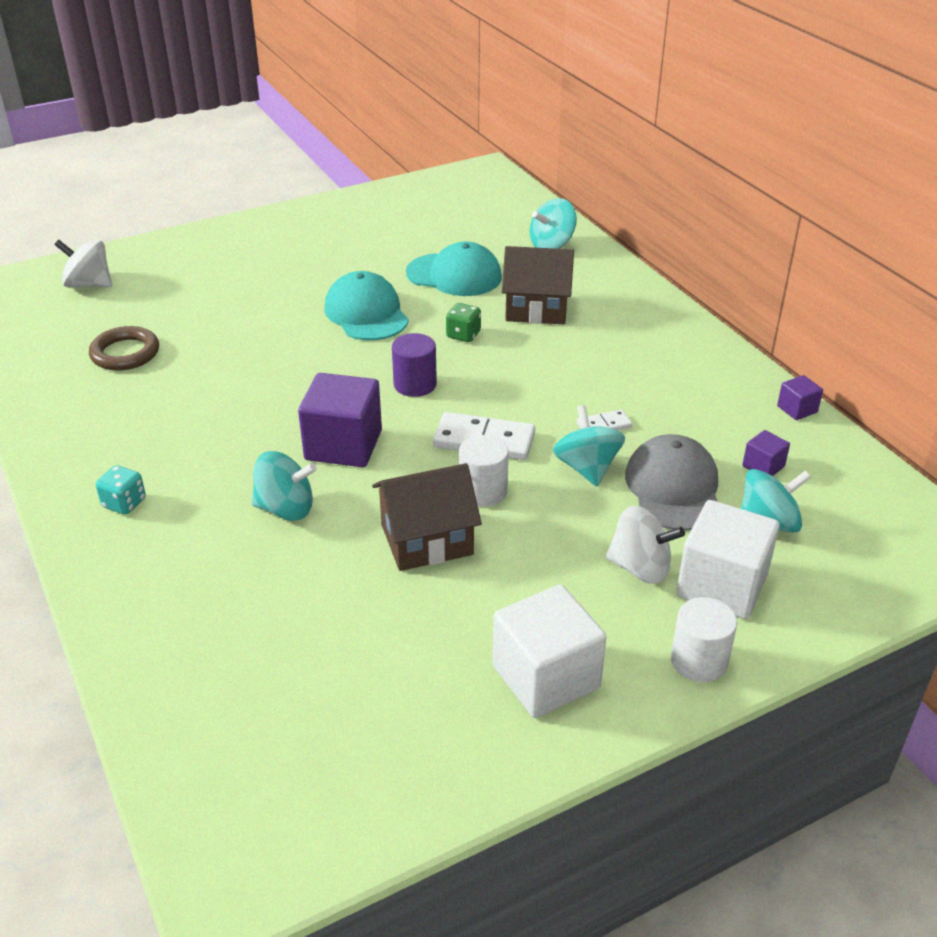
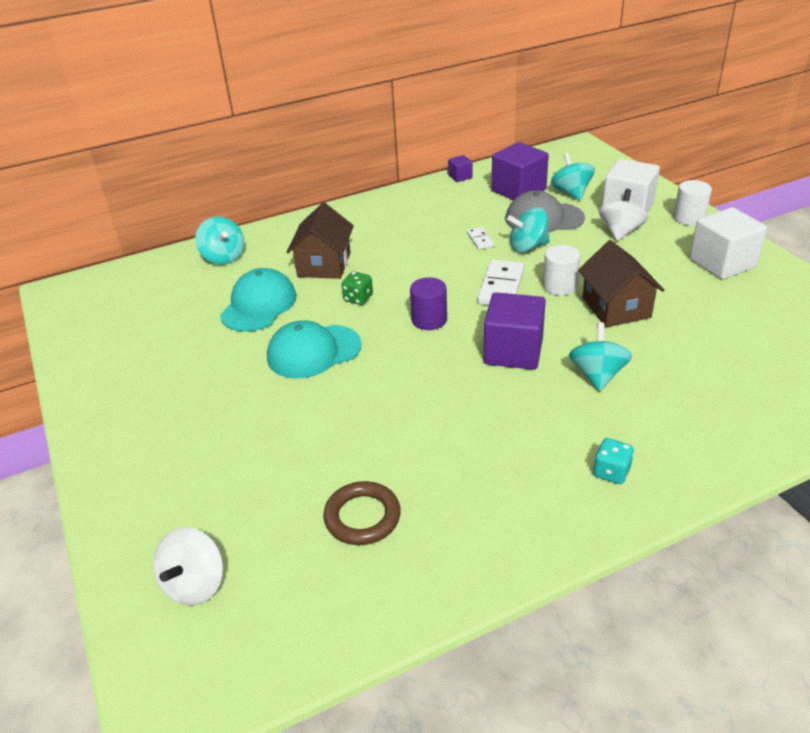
camera: 85 degrees left, 0 degrees up
purple cube [742,430,790,476] -> purple cube [491,142,549,200], size x2.11

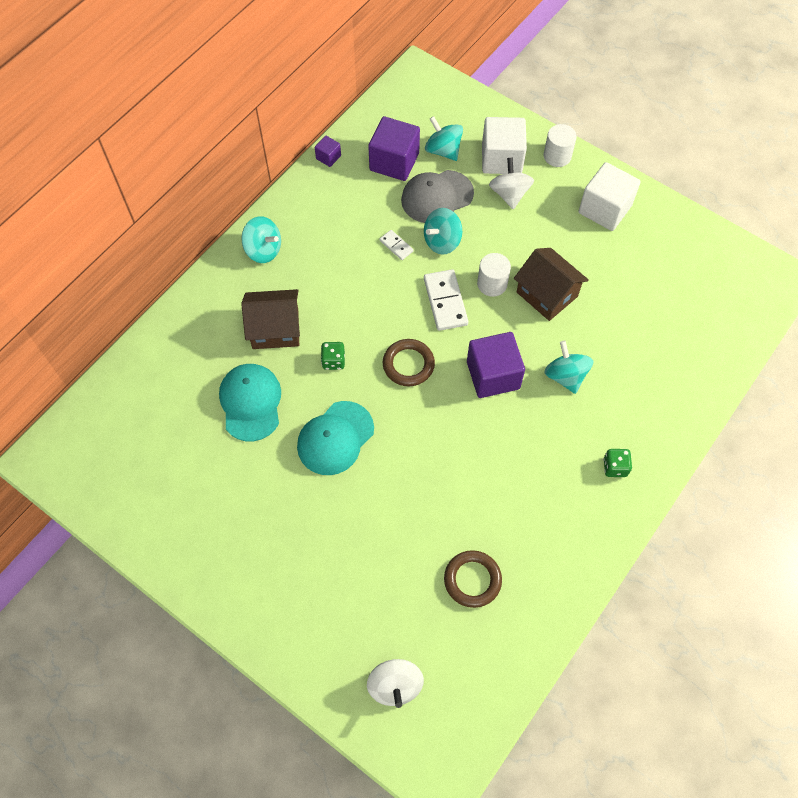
camera: 30 degrees left, 25 degrees up
turquoise spinning top [195,217,245,264] -> turquoise spinning top moved to [241,216,281,263]
brown house [286,202,354,279] -> brown house turned 75 degrees counterclockwise [241,289,300,349]
purple cylinder [410,277,447,330] -> brown ring [383,339,435,386]
turquoise dice [593,438,634,484] -> green dice [603,449,632,477]

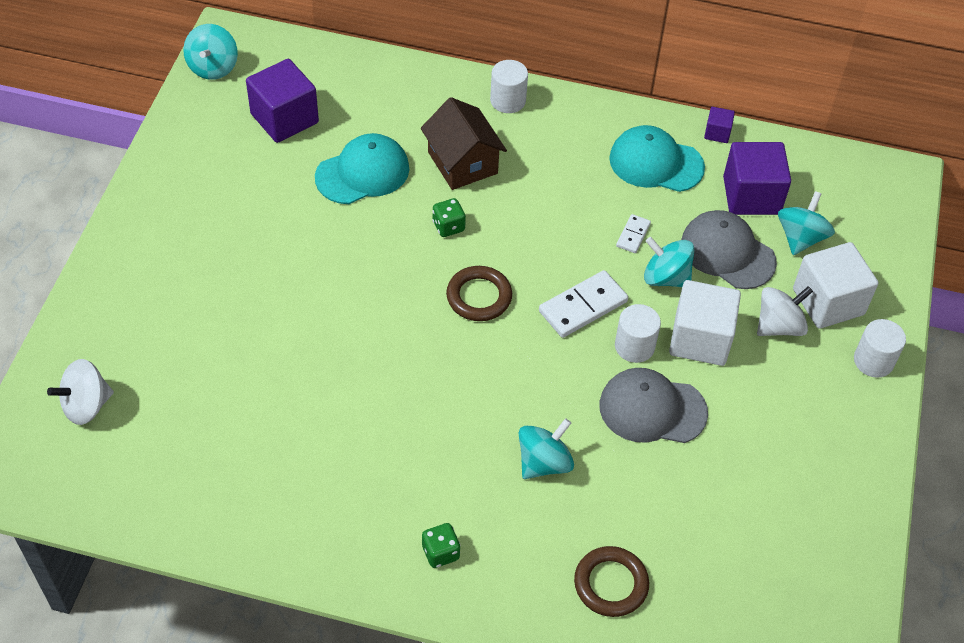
camera: 65 degrees right, 10 degrees down
turquoise spinning top [241,216,281,263] -> turquoise spinning top moved to [183,24,238,80]
turquoise cap [297,401,374,475] -> turquoise cap moved to [609,125,705,192]
brown ring [444,550,502,608] -> brown ring moved to [574,546,649,617]
purple cube [467,332,525,398] -> purple cube moved to [246,59,319,143]
brown house [514,248,589,321] -> grey cap [599,368,708,443]
white cube [579,162,641,231] -> white cube moved to [669,280,741,366]
none -> white cylinder [490,60,528,113]

